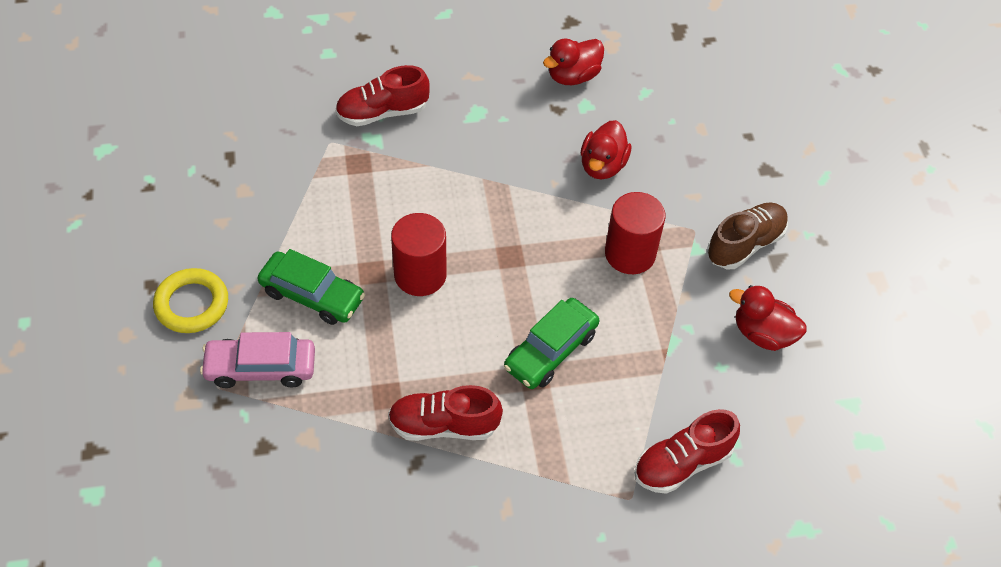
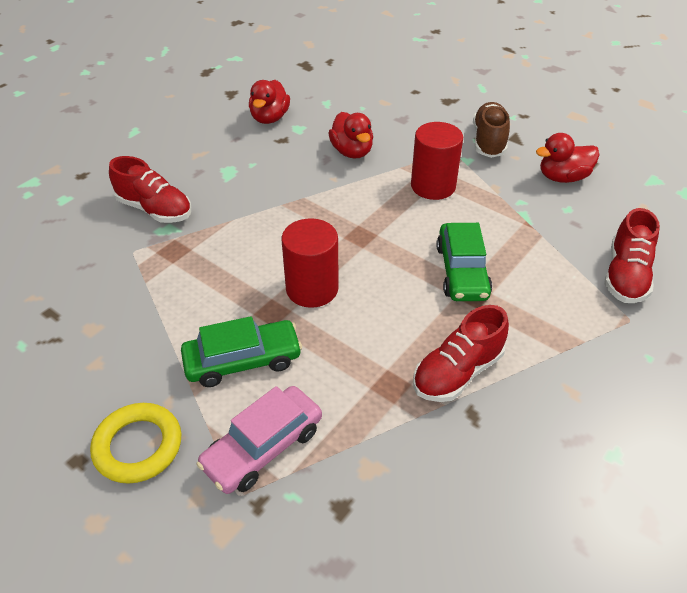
camera: 40 degrees left, 10 degrees down
red shoe [335,65,430,126] -> red shoe turned 90 degrees counterclockwise [109,156,191,223]

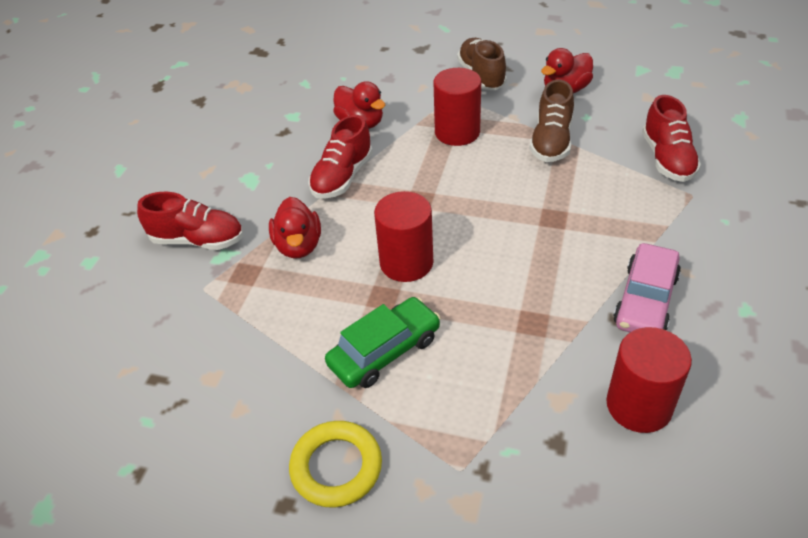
camera: 20 degrees left, 0 degrees up
pink car [196,386,322,494] -> pink car moved to [613,243,681,332]
red duck [249,80,290,124] -> red duck moved to [269,197,321,258]
red shoe [413,305,509,402] -> red shoe moved to [308,115,373,199]
green car [436,223,492,301] -> none
none -> brown shoe [530,80,574,162]
none -> red cylinder [607,327,692,433]

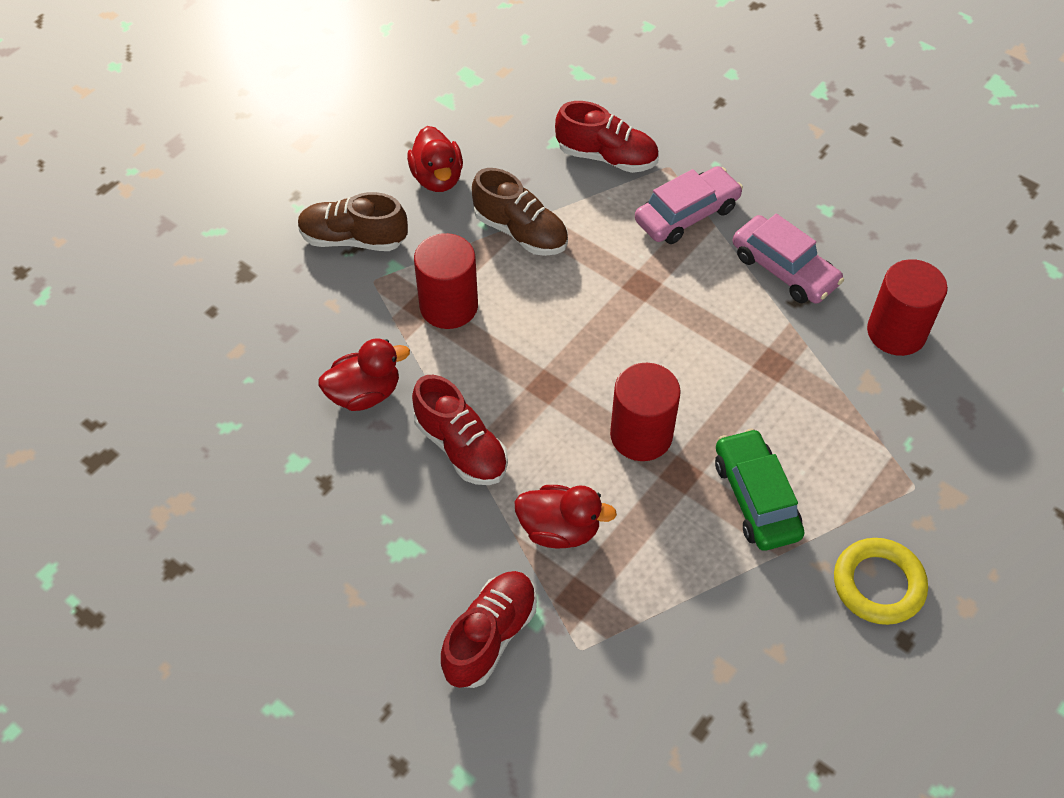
camera: 70 degrees left, 10 degrees up
none -> pink car [635,166,743,244]

